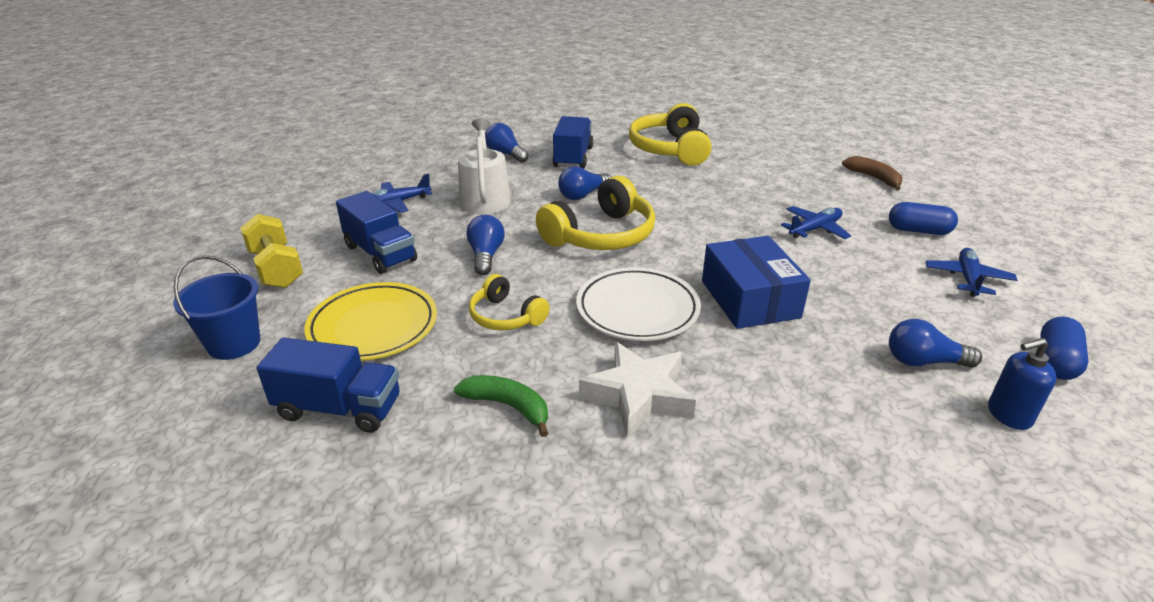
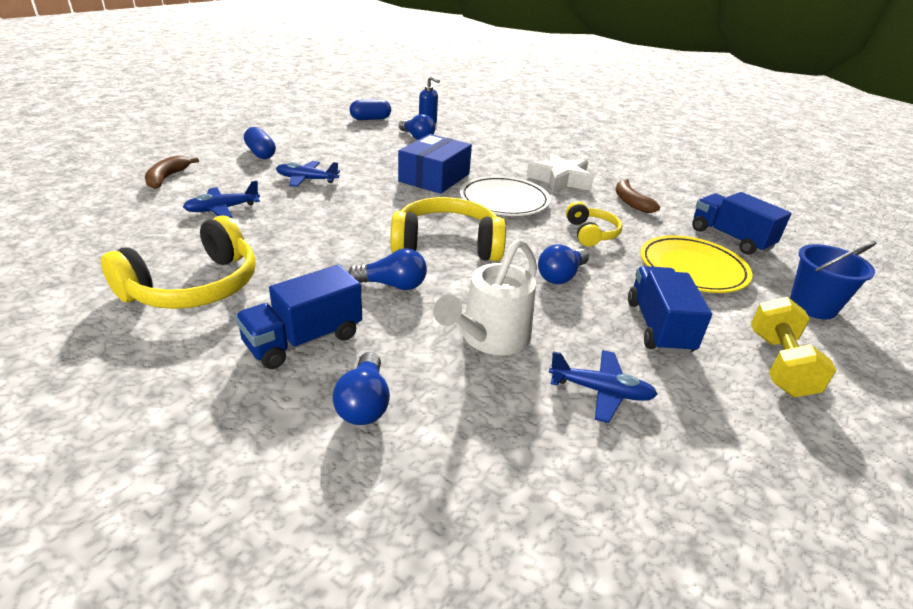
camera: 140 degrees left, 0 degrees up
green banana [454,375,548,437] -> brown banana [616,179,661,213]
blue plane [926,248,1017,297] -> blue plane moved to [183,181,260,218]

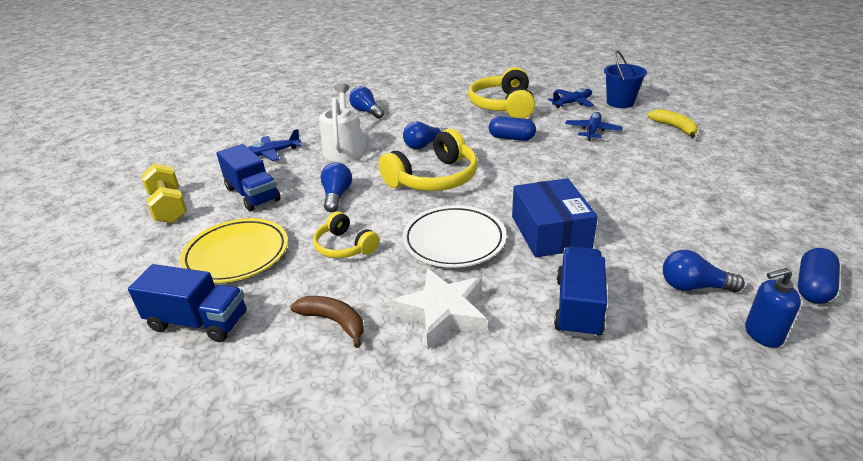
camera: 145 degrees right, 0 degrees up
brown banana [145,156,199,189] -> yellow banana [647,109,698,138]
blue truck [235,265,362,369] -> blue truck moved to [554,246,607,338]
blue capsule [244,127,276,159] -> blue capsule moved to [489,116,536,141]
blue plane [276,161,340,187] -> blue plane moved to [548,88,594,108]
blue bucket [790,242,876,319] -> blue bucket moved to [604,51,647,108]

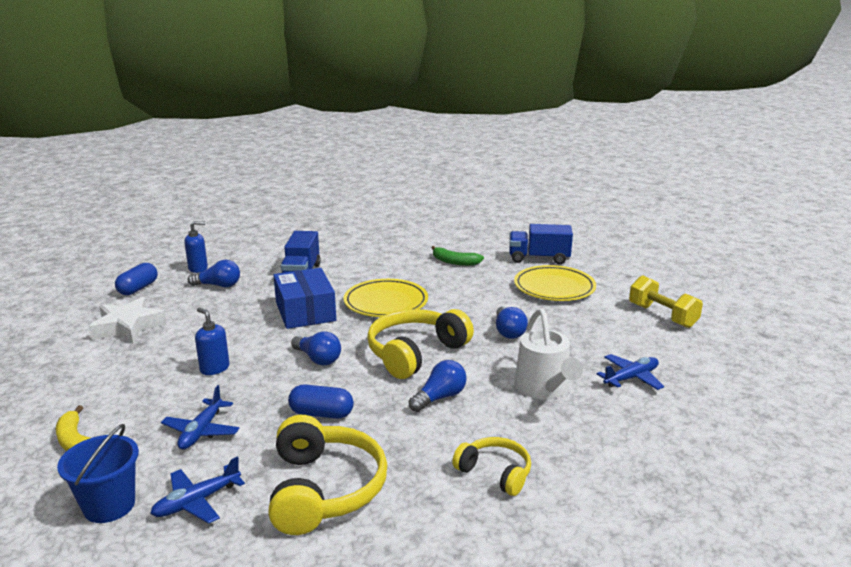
camera: 170 degrees right, 10 degrees down
blue truck [217,144,280,212] -> none
brown banana [290,296,364,348] -> green banana [431,246,484,266]
yellow headphones [313,211,379,258] -> yellow headphones moved to [452,437,531,496]
blue light bulb [349,86,384,119] -> blue light bulb moved to [291,331,341,366]
white star [392,268,487,349] -> white star moved to [88,297,167,343]
white plate [402,205,506,268] -> yellow plate [344,279,428,317]
none -> blue soap dispenser [195,308,230,375]

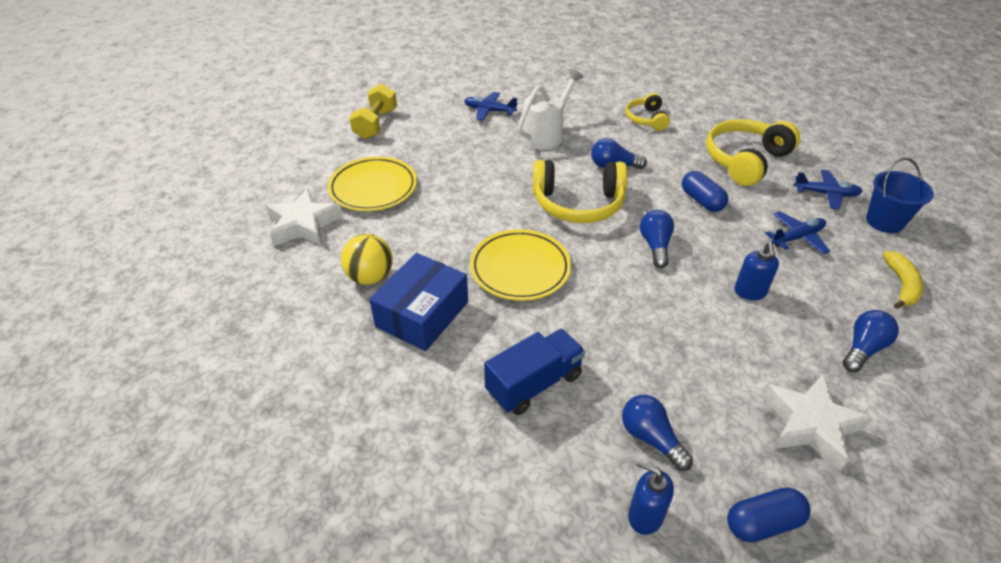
camera: 130 degrees left, 20 degrees up
blue box [273,268,336,329] -> blue box moved to [369,253,468,351]
green banana [431,246,484,266] -> yellow ball [341,234,393,285]
blue light bulb [496,306,528,339] -> blue light bulb moved to [843,310,899,372]
blue truck [509,224,573,264] -> white star [266,189,343,246]

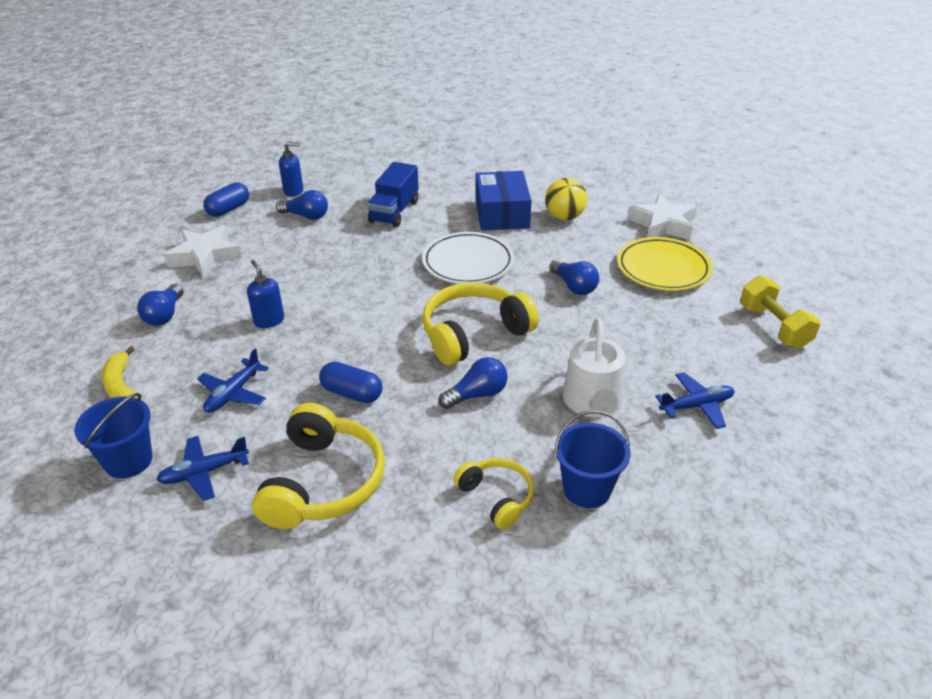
camera: 145 degrees right, 5 degrees down
yellow plate [470,229,571,301] -> white plate [422,232,514,284]
blue light bulb [640,210,674,268] -> blue light bulb moved to [549,260,599,295]
none -> blue bucket [555,410,631,508]

